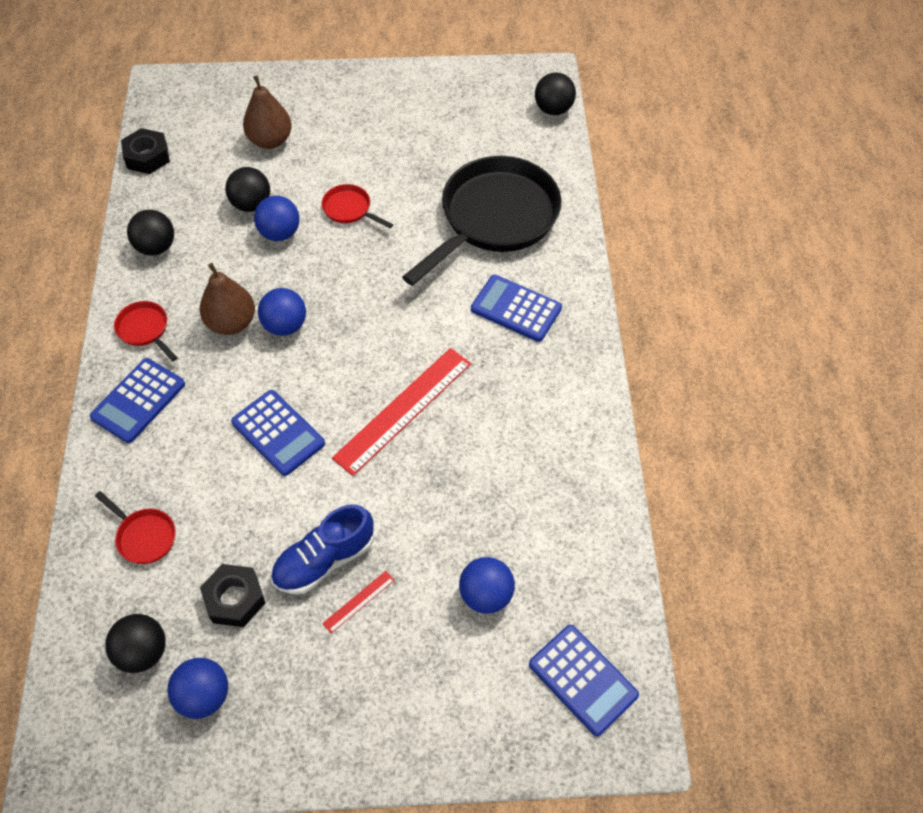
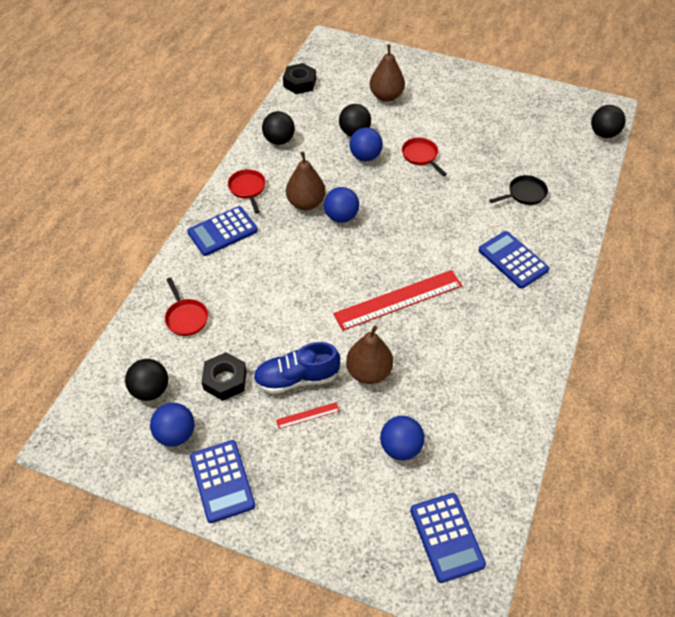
camera: 25 degrees right, 5 degrees down
blue calculator [231,390,325,476] -> blue calculator moved to [190,440,255,523]
black pan [402,156,561,286] -> black pan [489,175,548,205], size x0.41
none -> brown pear [346,326,393,384]

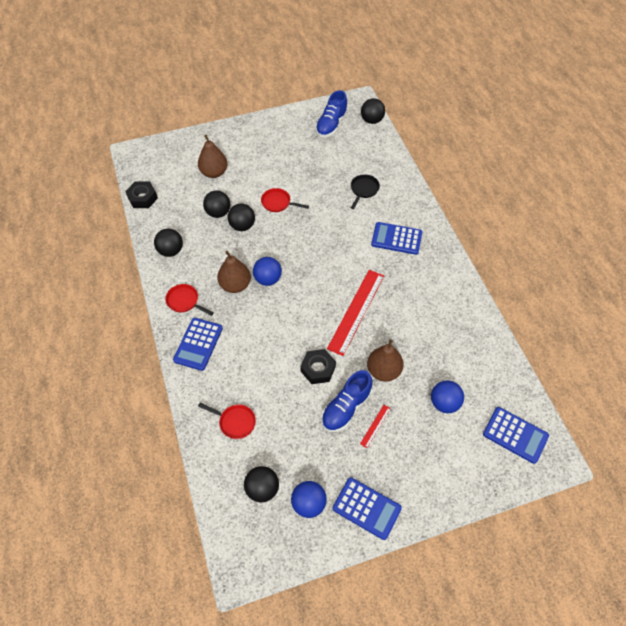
camera: 40 degrees left, 5 degrees up
black nut [201,352,247,401] -> black nut moved to [300,349,336,384]
blue ball [349,127,383,161] -> black ball [227,204,255,231]
none -> blue shoe [315,90,348,137]

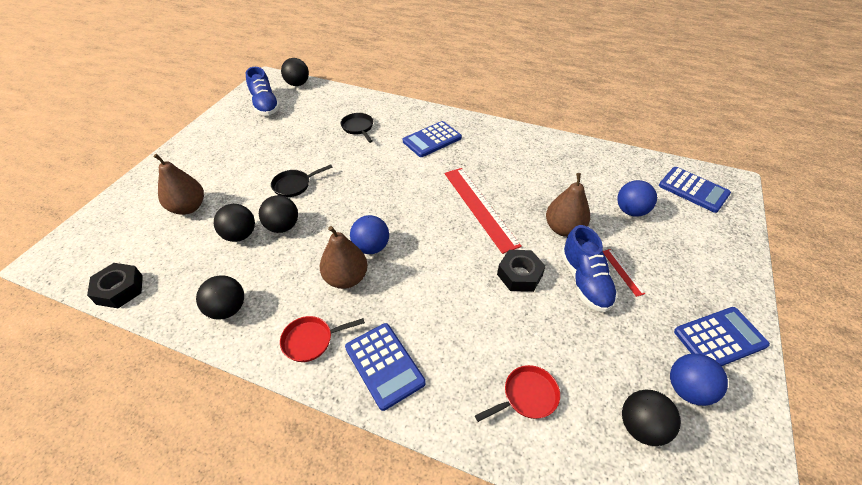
camera: 50 degrees left, 10 degrees down
red pan [261,188,309,212] -> black pan [271,164,333,197]
blue calculator [483,407,549,464] -> blue calculator turned 60 degrees clockwise [659,167,731,213]

